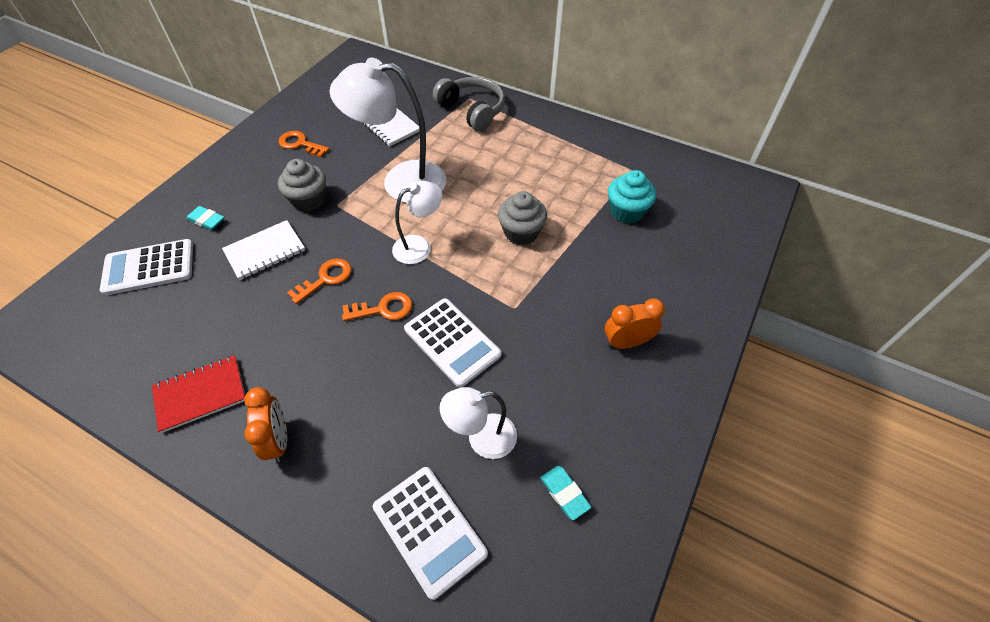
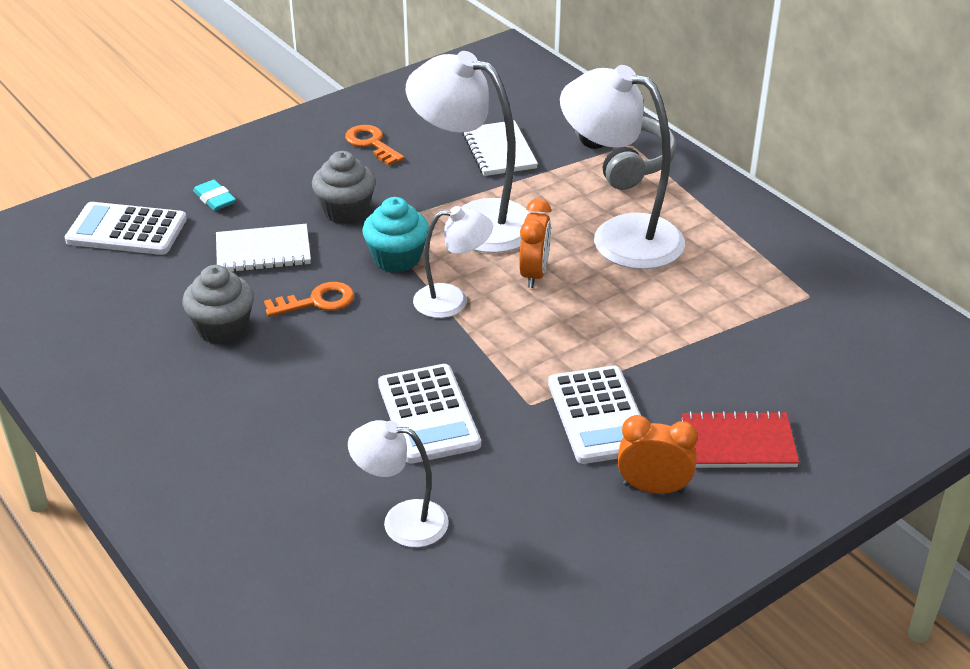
camera: 25 degrees right, 15 degrees down
red notebook [152,355,245,433] -> red notebook moved to [682,411,799,468]
orange clock [244,387,287,462] -> orange clock moved to [519,198,551,288]
orange key [342,292,412,321] -> none
white calculator [373,467,488,600] -> white calculator moved to [548,366,641,464]
grey cupcake [498,191,547,245] -> grey cupcake moved to [183,265,254,344]
turquoise eraser [541,466,591,520] -> none
turquoise cupcake [608,170,656,224] -> turquoise cupcake moved to [362,197,429,272]
none -> white lamp [560,65,685,269]

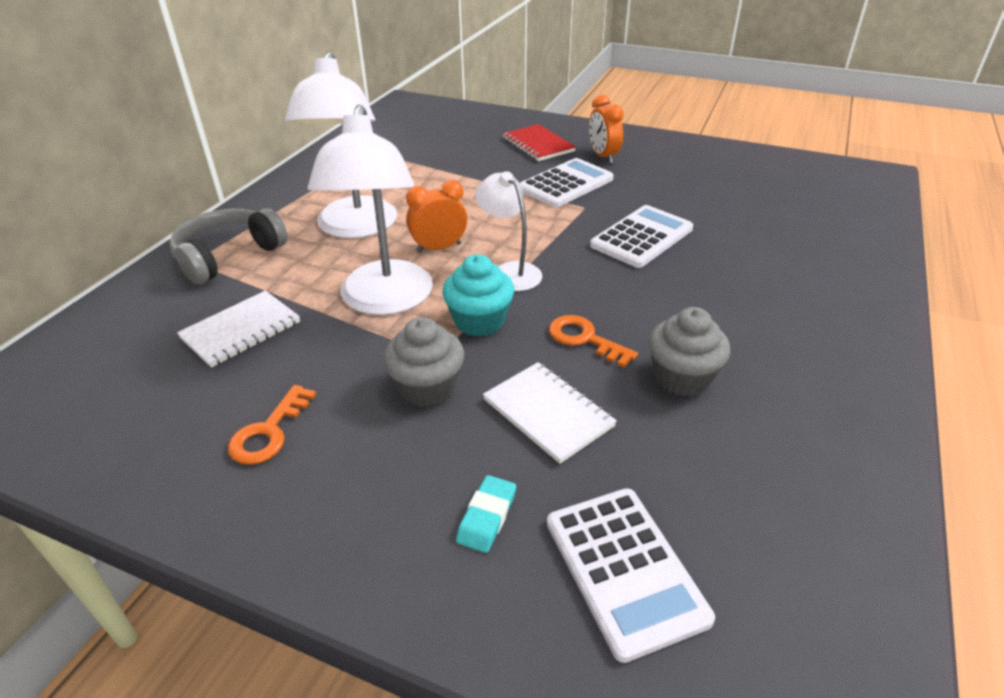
camera: 120 degrees left, 0 degrees up
white lamp [348,420,449,547] -> none

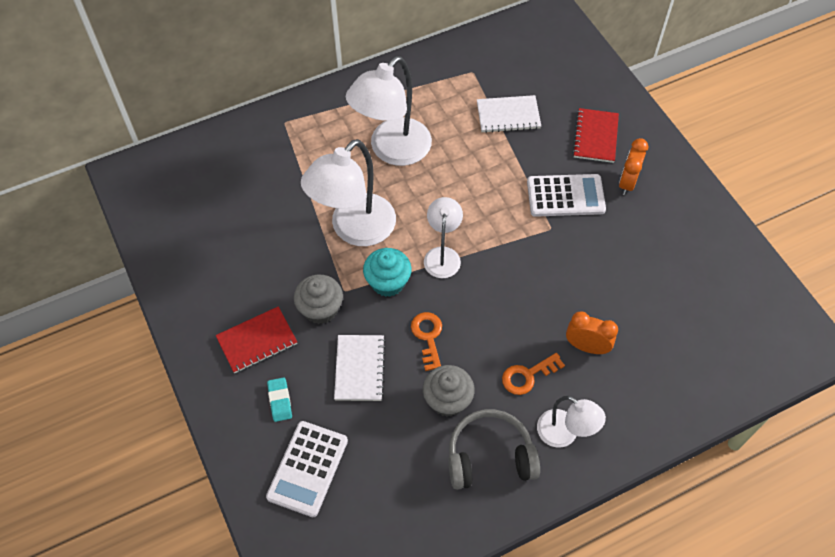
camera: 40 degrees right, 20 degrees up
grey headphones [169,208,288,284] -> grey headphones moved to [448,409,540,490]
white notebook [177,290,300,368] -> white notebook moved to [477,95,541,133]
orange key [228,385,316,465] -> orange key moved to [502,353,565,395]
orange clock [406,180,467,253] -> orange clock moved to [566,311,618,354]
turquoise eraser [456,475,516,553] -> turquoise eraser turned 75 degrees counterclockwise [267,377,292,422]
white calculator [590,205,693,268] -> none
none -> red notebook [216,306,297,373]
none -> white lamp [537,396,606,448]

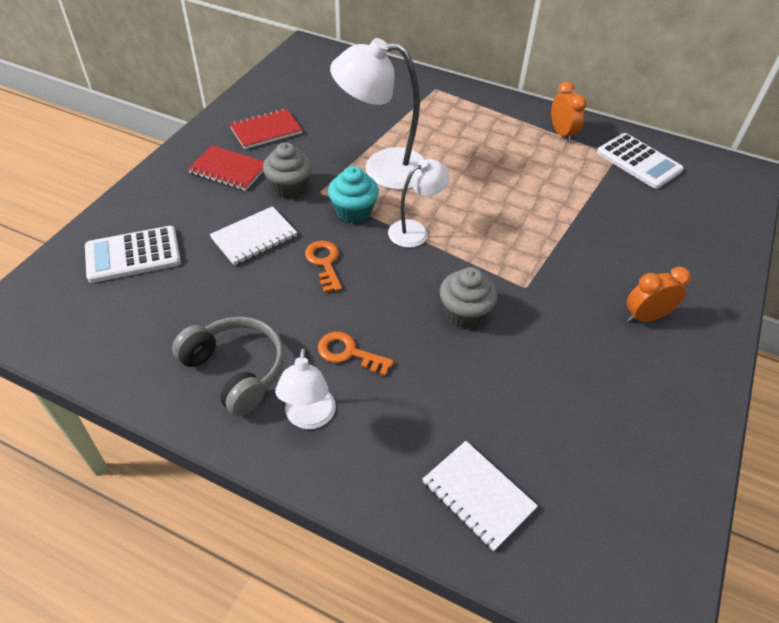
camera: 50 degrees right, 10 degrees down
turquoise eraser [267,377,292,422] -> none
white lamp [346,56,432,166] -> none
orange key [411,312,442,371] -> orange key turned 60 degrees counterclockwise [305,240,342,293]
grey cupcake [423,365,475,417] -> grey cupcake moved to [440,267,498,329]
white notebook [477,95,541,133] -> white notebook moved to [423,441,538,551]
white calculator [527,174,606,217] -> white calculator moved to [597,133,684,189]
orange clock [566,311,618,354] -> orange clock moved to [551,81,587,143]
red notebook [572,108,619,163] -> red notebook moved to [230,108,302,149]

